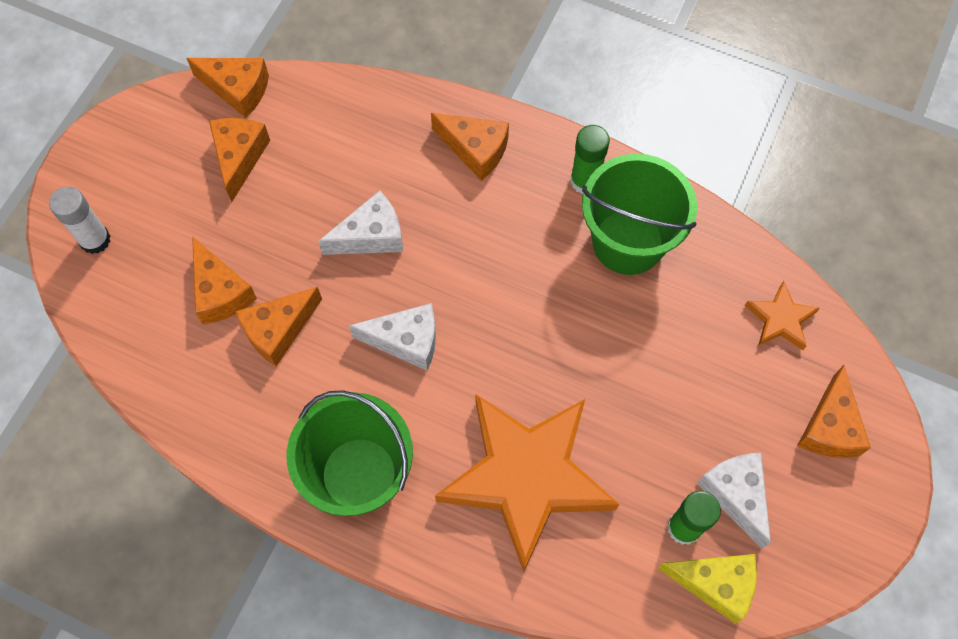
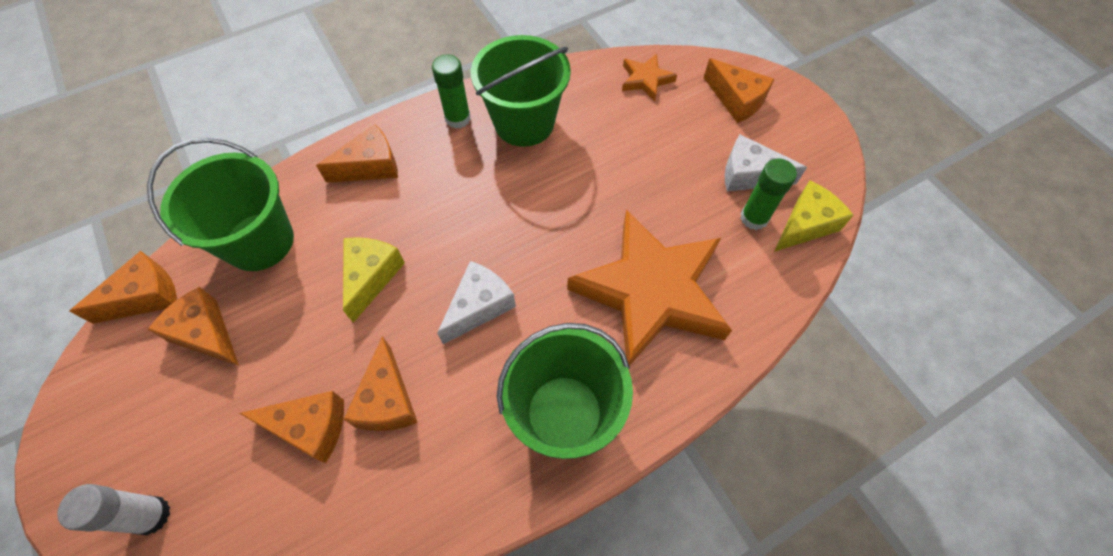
camera: 55 degrees left, 5 degrees down
white cheese [318,190,403,255] -> yellow cheese [343,237,405,323]
none -> green bucket [147,138,294,271]

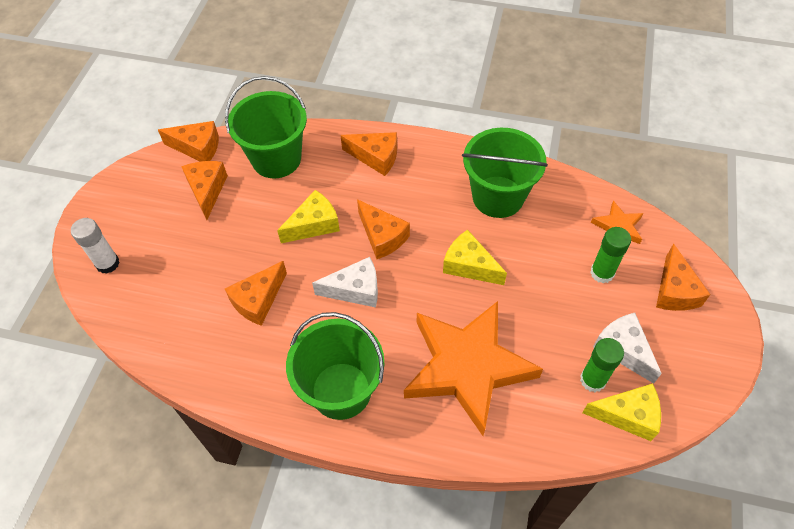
camera: 45 degrees right, 5 degrees down
orange cheese [239,391,344,463] -> orange cheese moved to [357,199,410,259]
green glue stick [432,54,471,129] -> green glue stick moved to [590,227,631,283]
none -> yellow cheese [443,230,507,285]

